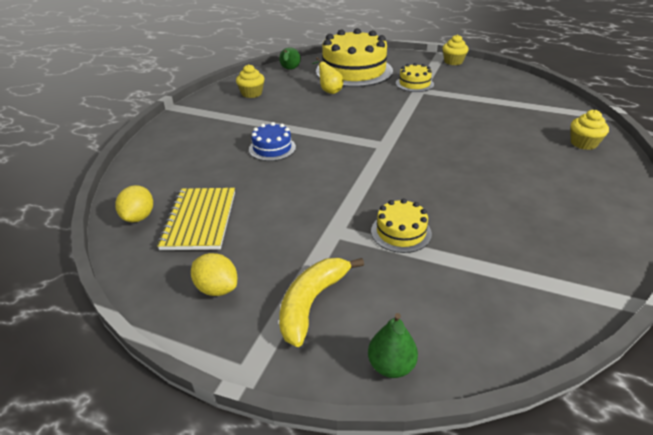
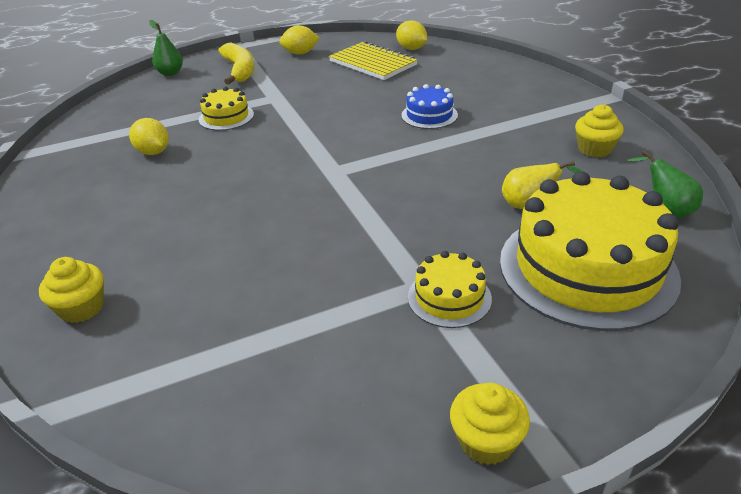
camera: 135 degrees right, 0 degrees up
none -> yellow lemon [129,118,169,155]

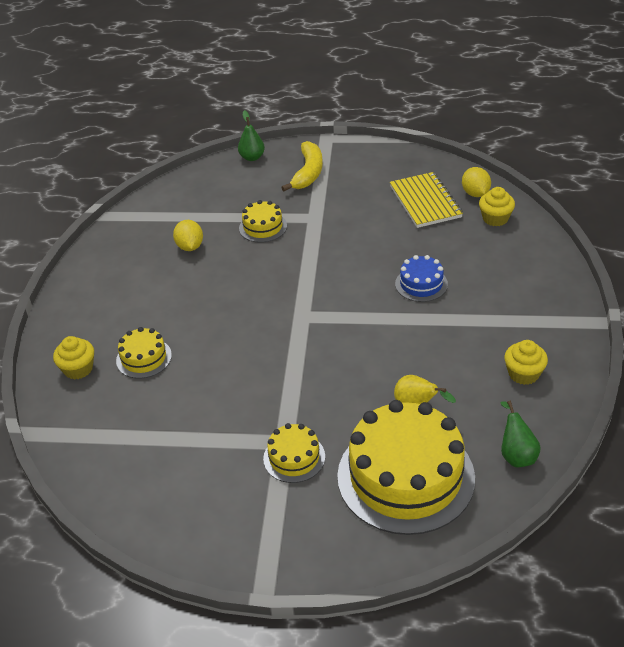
camera: 30 degrees right, 5 degrees up
yellow lemon [279,25,319,55] -> none
yellow cupcake [450,383,530,465] -> yellow cupcake moved to [479,187,515,226]
none -> yellow cake [116,327,172,379]

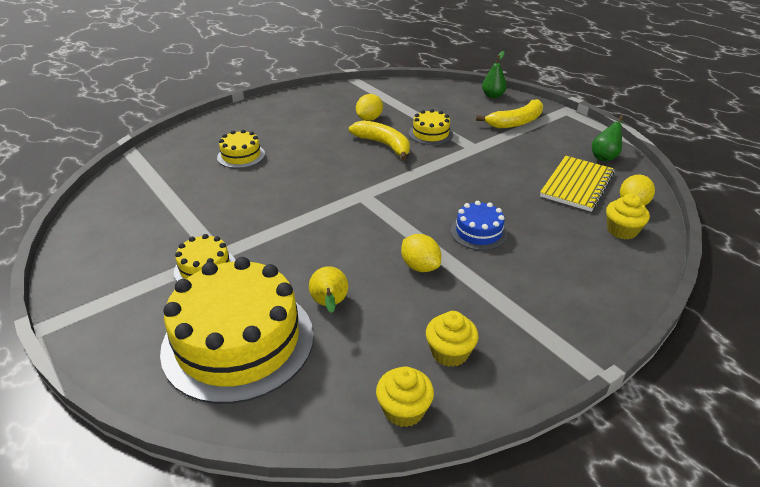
camera: 45 degrees right, 5 degrees down
yellow cupcake [53,336,94,380] -> yellow cupcake moved to [376,367,434,427]
green pear [501,401,541,467] -> green pear moved to [592,116,624,161]
none -> yellow banana [349,120,410,161]
none -> yellow lemon [401,234,441,272]

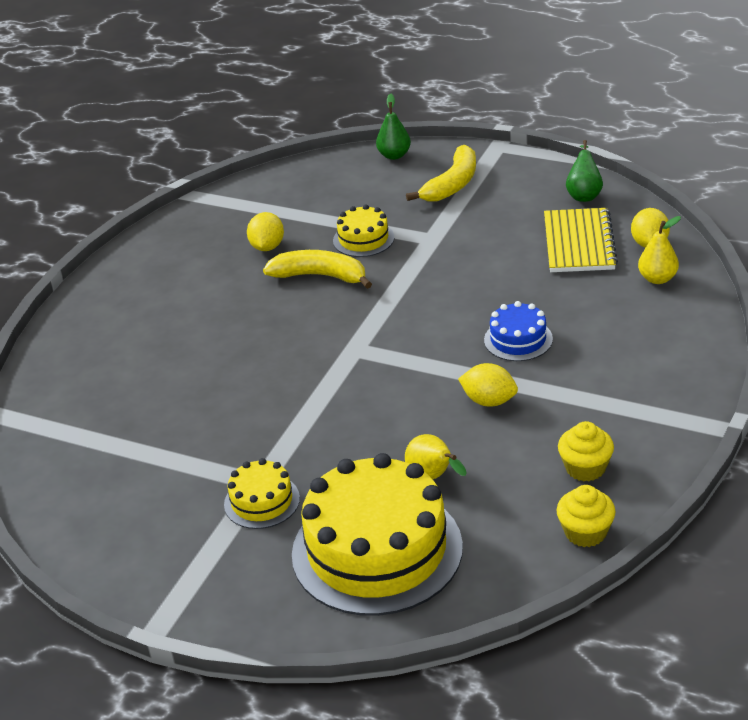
camera: 25 degrees left, 0 degrees up
yellow cake [217,130,265,168] -> none
yellow cupcake [606,194,650,239] -> yellow pear [638,216,681,284]

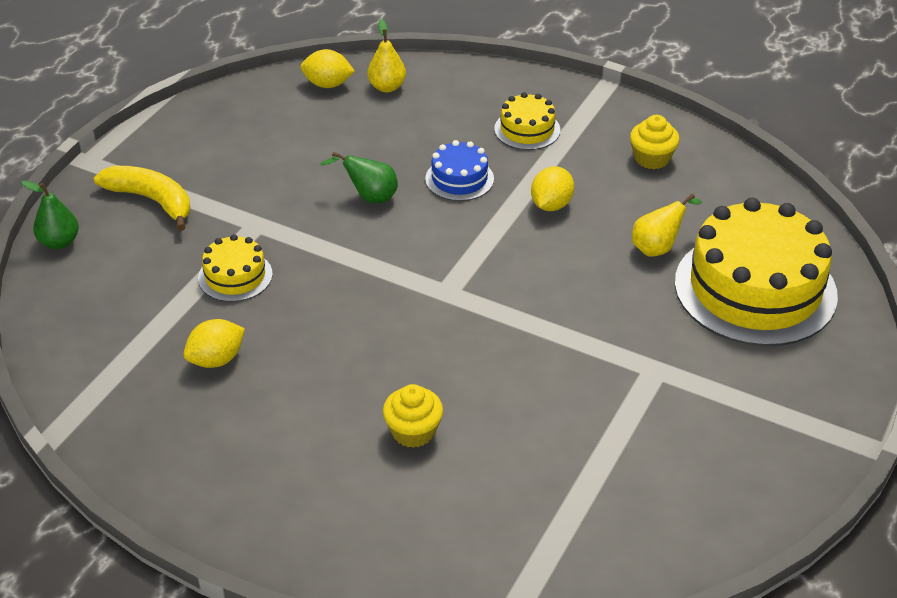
camera: 90 degrees left, 5 degrees up
yellow cake [224,458,300,529] -> yellow cake moved to [494,92,560,150]
yellow lemon [247,212,284,251] -> yellow lemon turned 45 degrees counterclockwise [184,319,245,368]
yellow banana [263,250,372,289] -> none
yellow notebook [544,208,618,272] -> none
yellow cupcake [556,485,616,547] -> yellow cupcake moved to [383,384,443,448]
green pear [566,140,603,202] -> green pear moved to [320,151,398,203]

